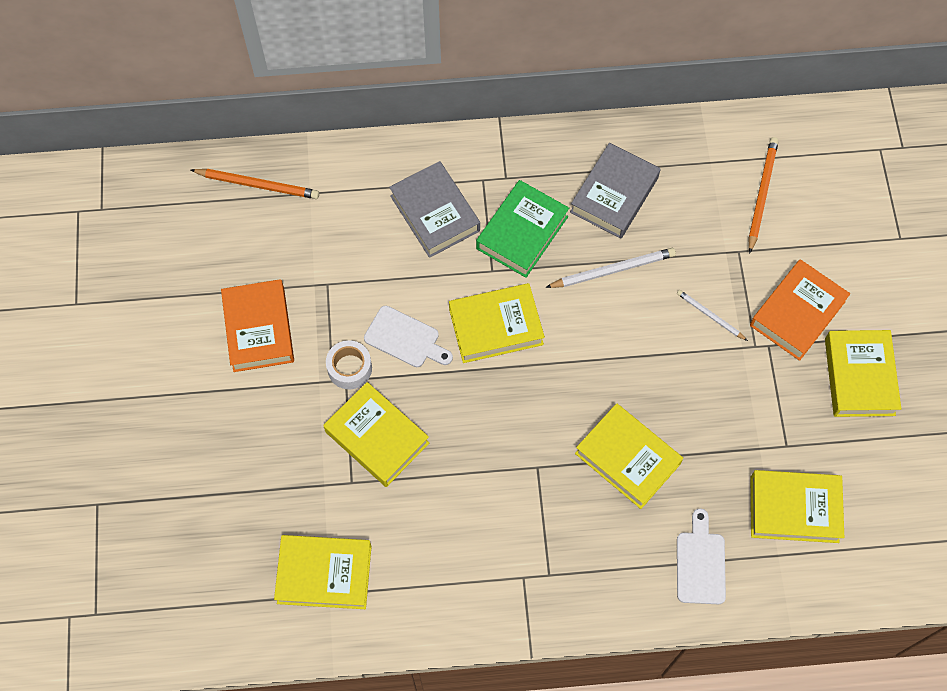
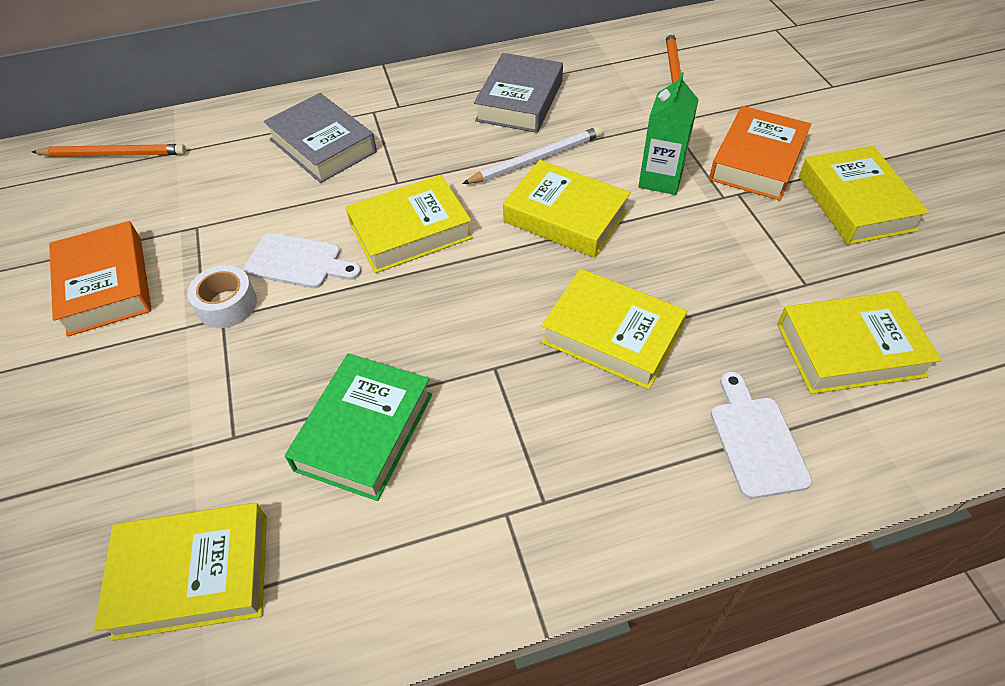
camera: 10 degrees left, 15 degrees down
yellow book [323,382,429,487] -> yellow book moved to [503,160,631,258]
green book [476,180,569,278] -> green book moved to [285,353,432,501]
white pencil [677,290,748,341] -> green carton [638,72,699,195]

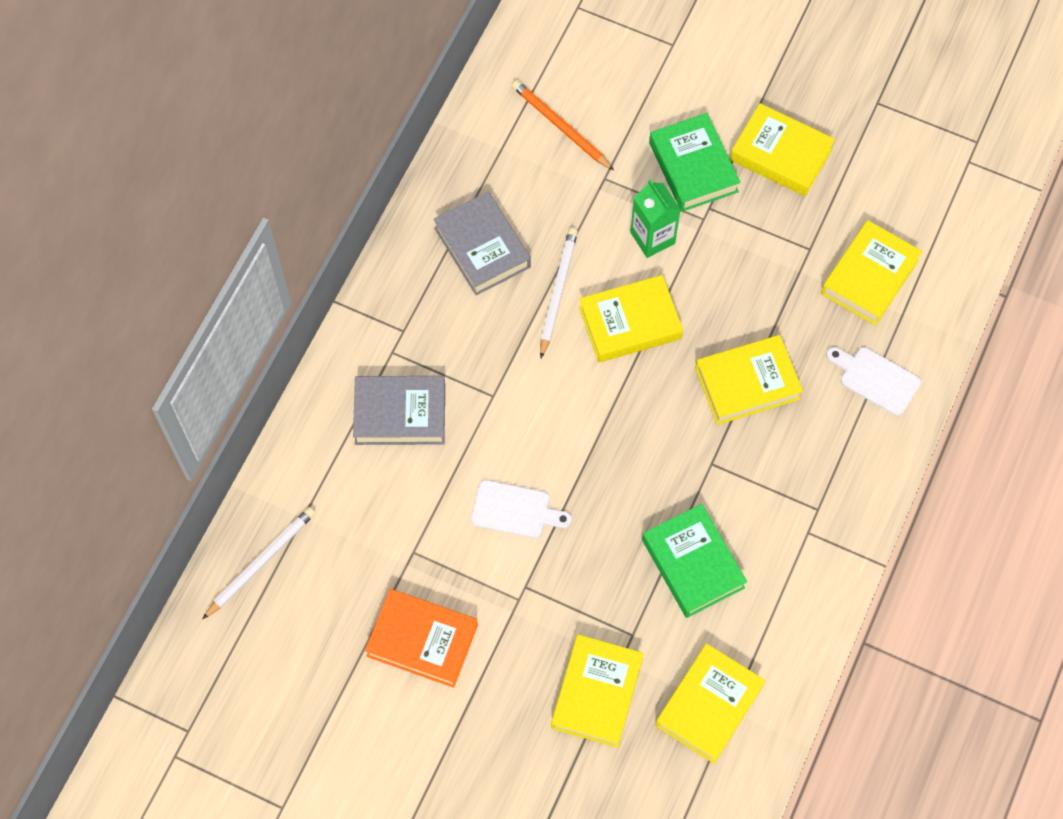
camera: 50 degrees left, 15 degrees up
orange pencil [32,144,186,157] -> white pencil [203,507,315,619]
white tape [187,265,257,328] -> none
white cutting board [244,233,361,288] -> white cutting board turned 45 degrees clockwise [471,480,572,538]
yellow book [346,175,473,273] -> yellow book moved to [551,634,644,748]
orange book [709,106,811,201] -> green book [649,113,740,212]

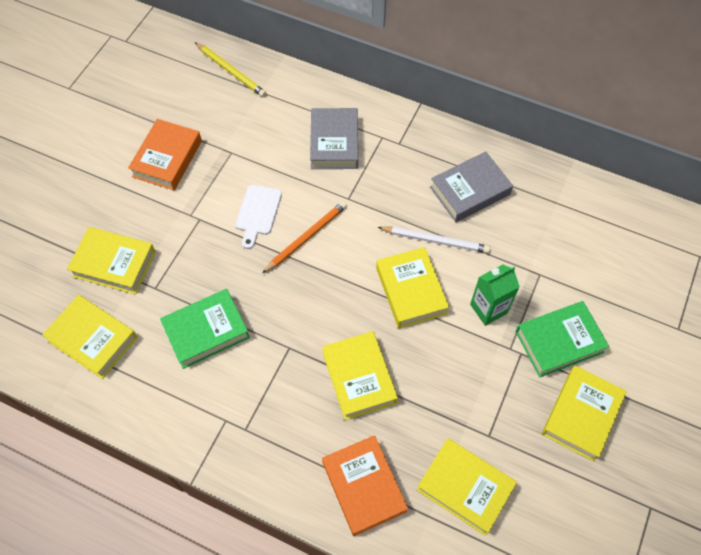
camera: 90 degrees right, 5 degrees down
white pencil [203,507,315,619] -> yellow pencil [195,42,266,97]
orange pencil [512,80,614,171] -> orange pencil moved to [262,201,347,273]
white cutting board [826,347,921,416] -> orange book [322,435,408,536]

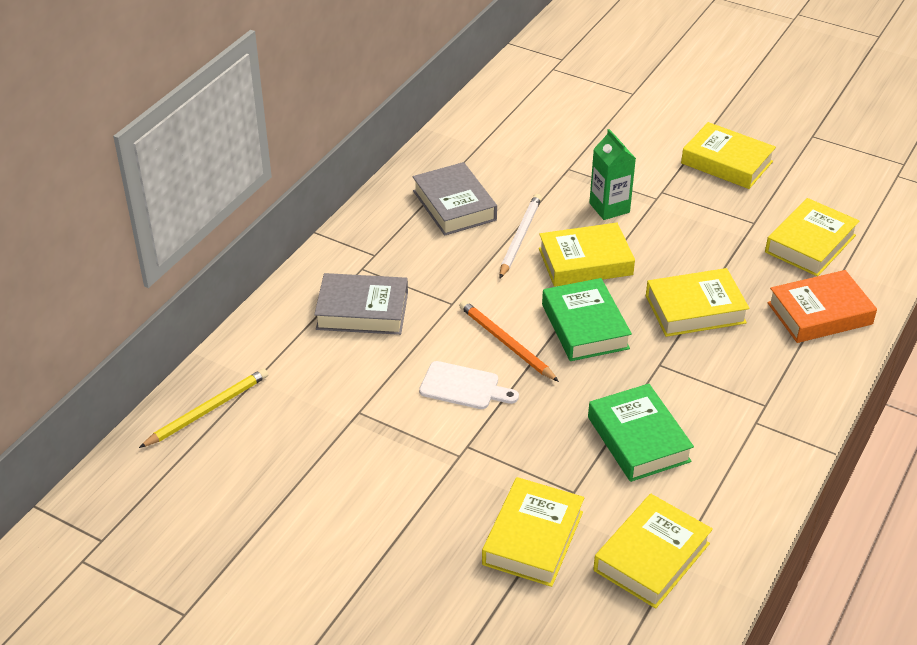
camera: 85 degrees left, 20 degrees down
orange book [128,119,202,190] -> none
green book [515,301,609,378] -> green book moved to [542,278,632,361]

